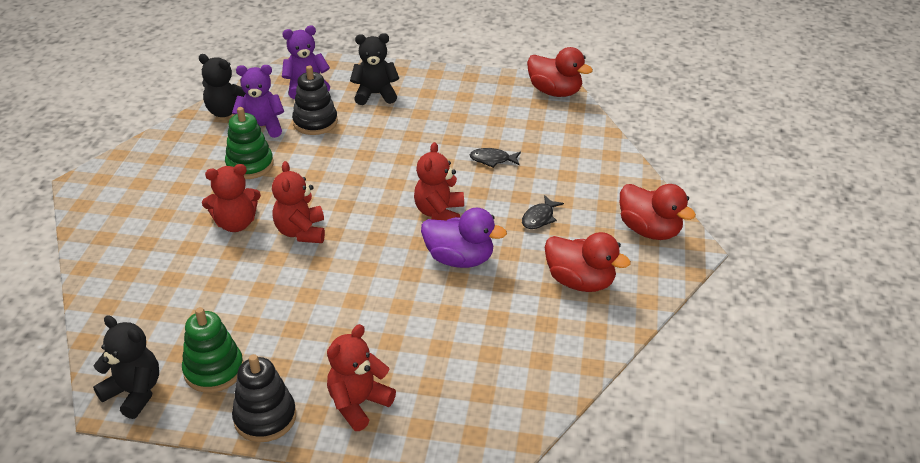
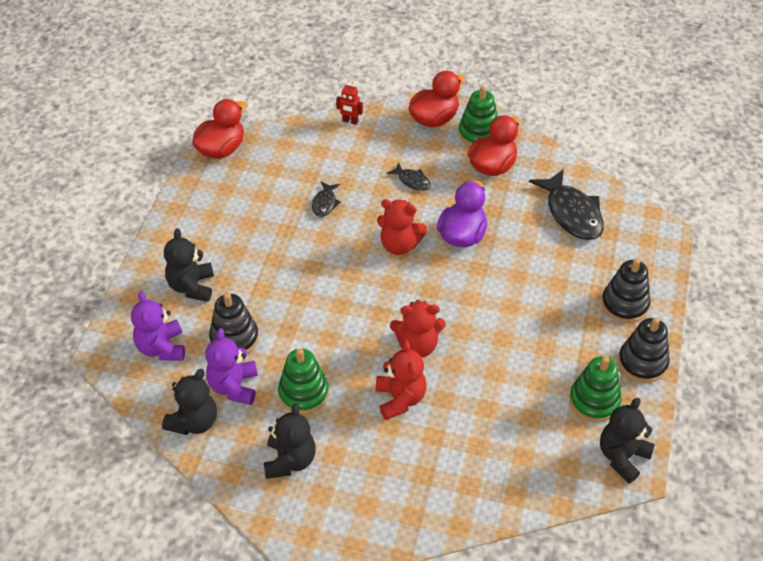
camera: 85 degrees left, 10 degrees up
red teddy bear [327,324,396,431] -> black stacking toy [601,258,651,323]
none -> black teddy bear [264,403,316,479]
none -> red robot [336,82,363,125]
none -> green stacking toy [458,86,498,146]
none -> black fish [529,169,604,240]

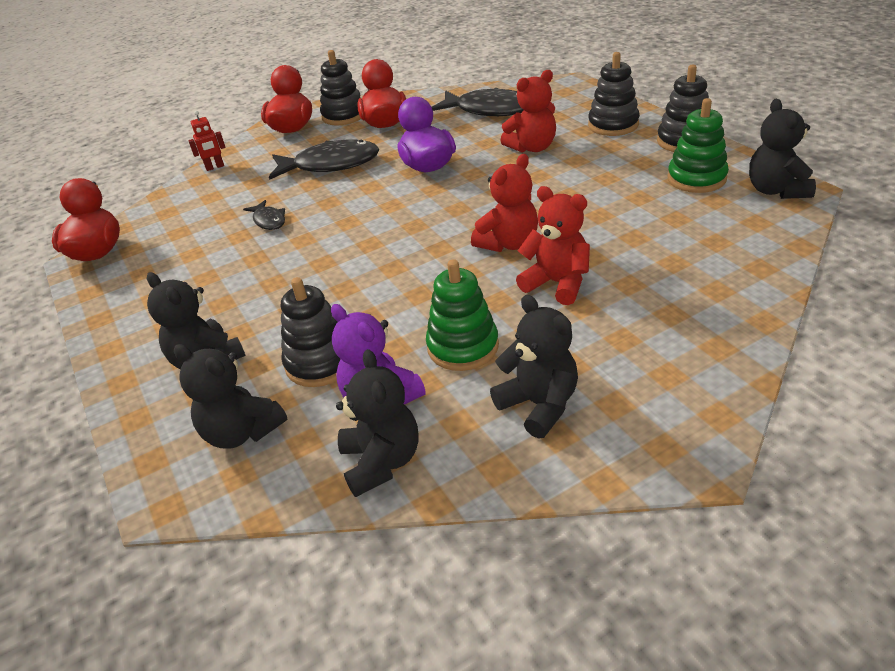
camera: 40 degrees left, 10 degrees down
purple teddy bear [131,291,185,360] -> black teddy bear [174,344,287,449]
red teddy bear [377,199,427,255] -> red teddy bear moved to [500,70,556,153]
black fish [387,163,431,191] -> black fish [269,140,379,180], size x2.01
green stacking toy [458,86,498,146] -> black stacking toy [320,50,361,125]

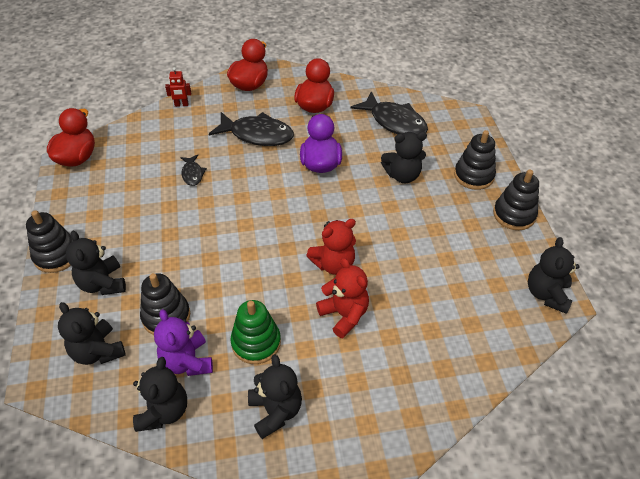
camera: 15 degrees right, 10 degrees up
black stacking toy [320,50,361,125] -> black stacking toy moved to [26,210,73,273]
red teddy bear [500,70,556,153] -> black teddy bear [381,132,427,183]
green stacking toy [667,98,729,193] -> none

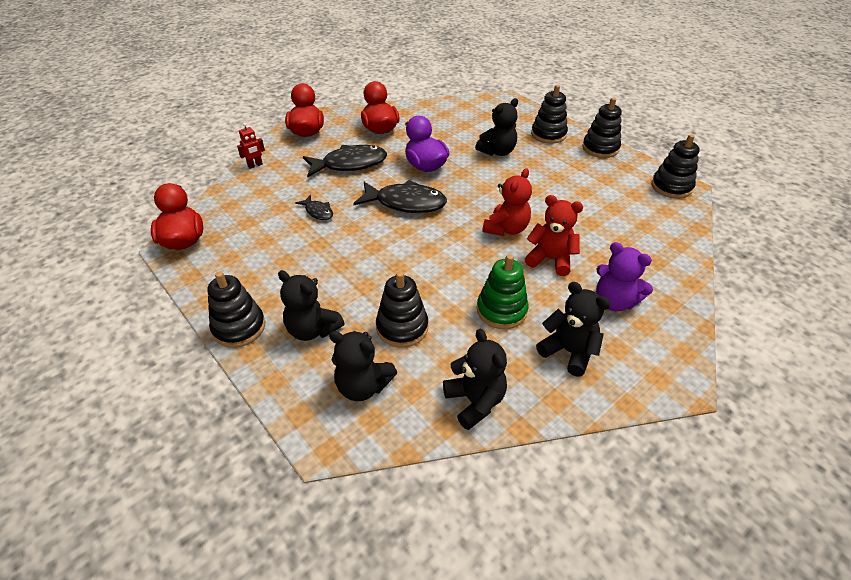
camera: 30 degrees left, 5 degrees down
purple teddy bear [154,309,213,376] -> purple teddy bear moved to [596,242,653,311]
black fish [350,91,428,134] -> black fish moved to [353,180,447,213]
black teddy bear [528,237,580,314] -> black stacking toy [651,134,700,199]

